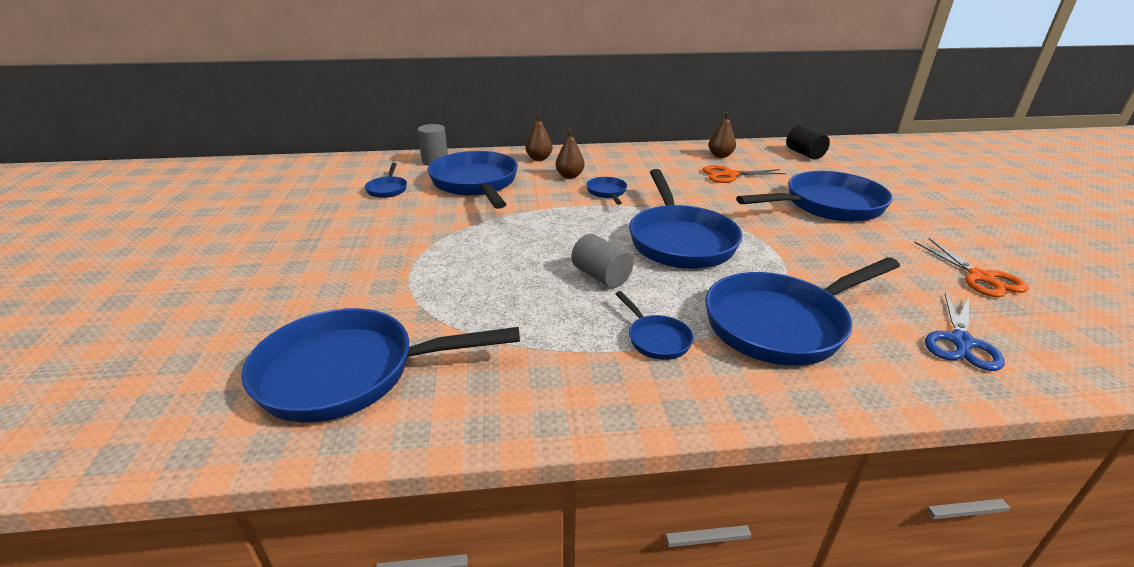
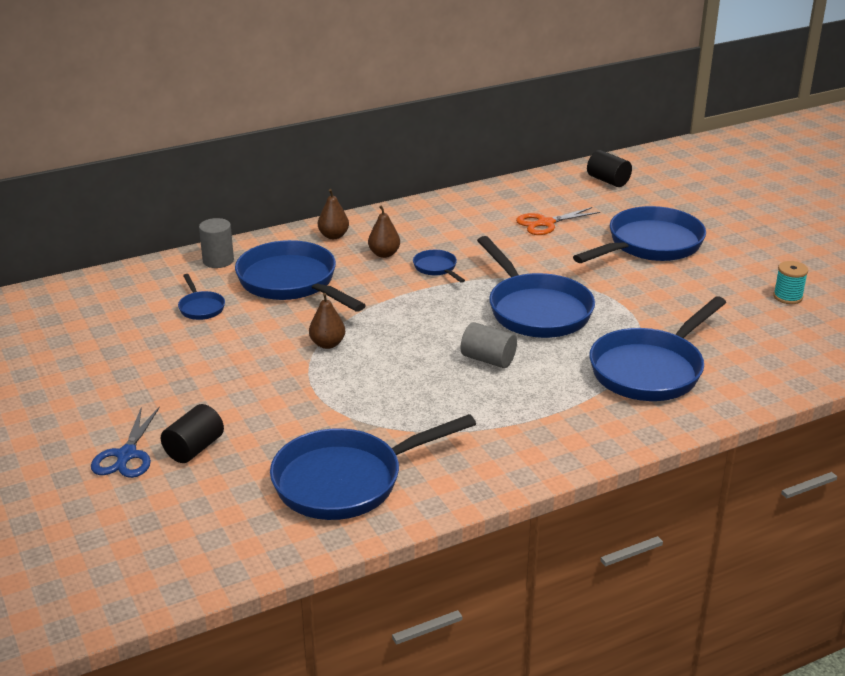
camera: 20 degrees left, 0 degrees up
blue pan [616,291,694,360] -> none
brown pear [708,112,736,158] -> brown pear moved to [309,293,345,349]
orange scissors [914,238,1029,297] -> turquoise spool [773,261,808,304]
blue scissors [925,293,1005,371] -> blue scissors moved to [91,406,160,478]
none -> black cylinder [161,404,224,463]

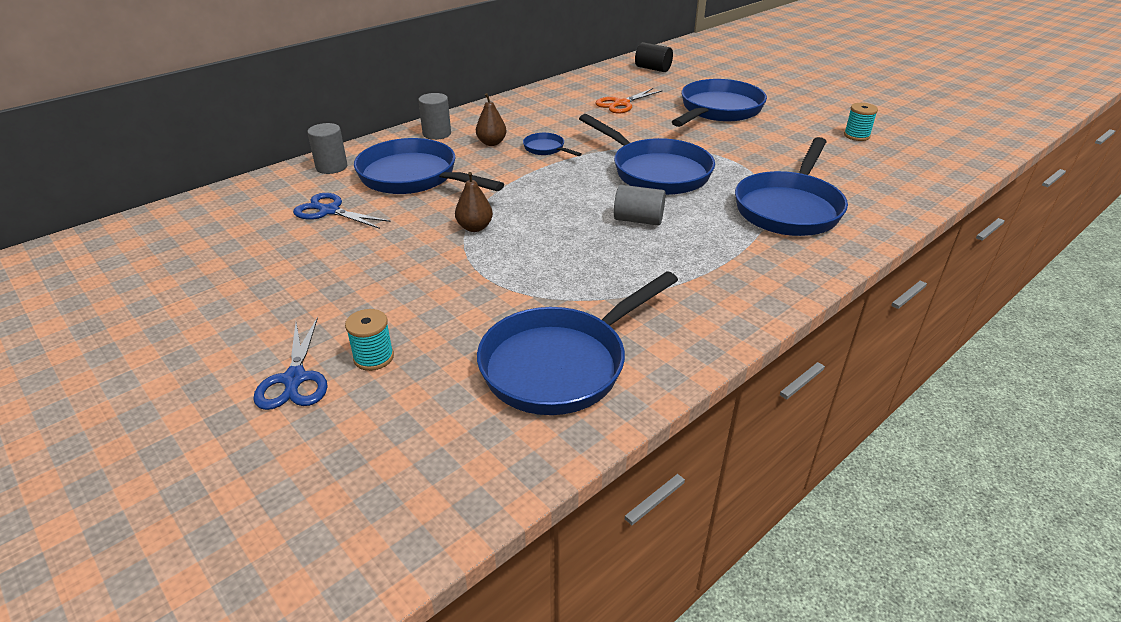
camera: 15 degrees left, 5 degrees up
black cylinder [161,404,224,463] -> turquoise spool [345,309,394,371]
blue pan [178,274,225,320] -> blue scissors [293,193,391,229]
brown pear [318,189,349,239] -> grey cylinder [418,93,451,140]

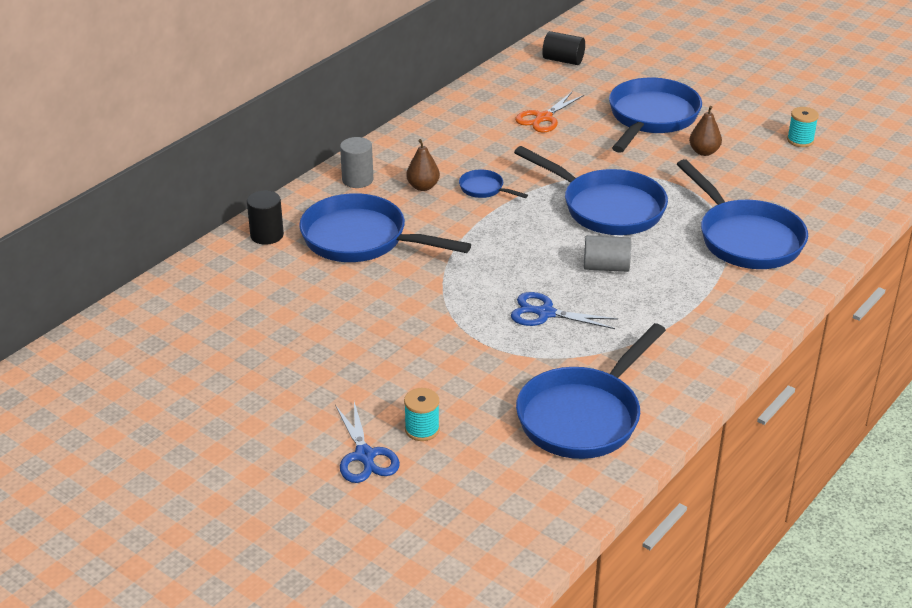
camera: 10 degrees left, 0 degrees up
blue scissors [293,193,391,229] -> blue scissors moved to [511,292,618,329]
grey cylinder [307,123,347,174] -> black cylinder [247,190,284,245]
brown pear [455,172,493,232] -> brown pear moved to [689,106,722,156]
blue pan [735,137,848,236] -> blue pan turned 45 degrees counterclockwise [677,159,808,269]

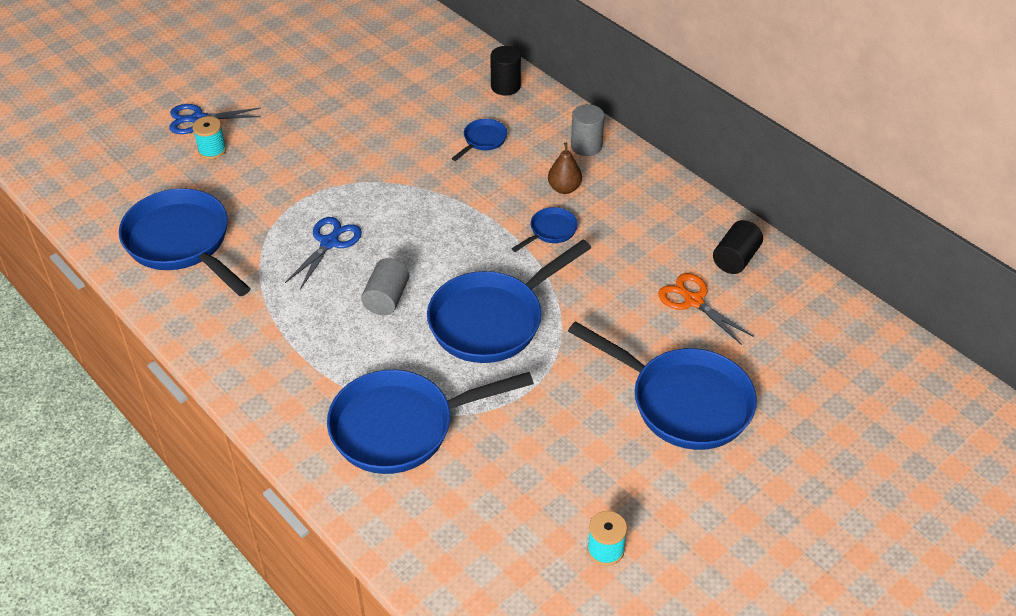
camera: 100 degrees right, 10 degrees up
blue pan [299,193,471,262] -> blue pan [451,119,507,161], size x0.45
black cylinder [542,31,585,65] -> black cylinder moved to [713,220,763,274]
brown pear [689,106,722,156] -> none

